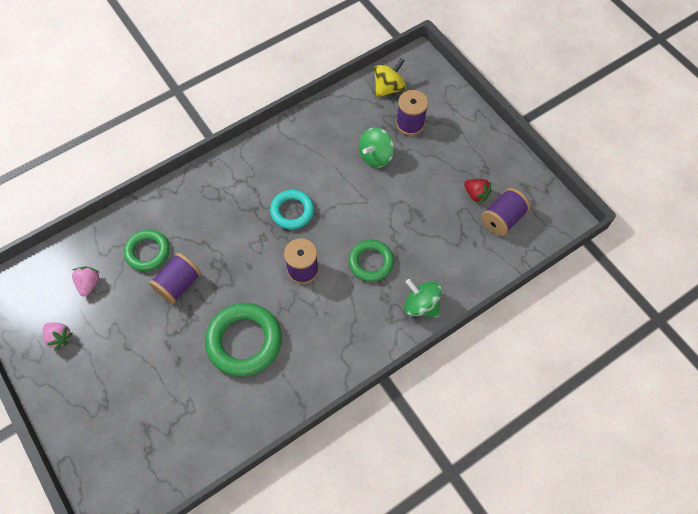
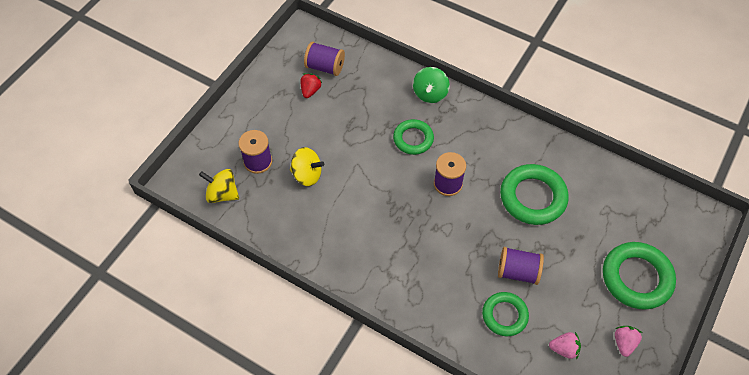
camera: 115 degrees left, 5 degrees down
pink strawberry [72,266,100,297] -> pink strawberry turned 150 degrees counterclockwise [549,332,581,359]
turquoise ring [270,190,314,229] -> none
green spinning top [359,128,394,168] -> yellow spinning top [290,147,324,186]
none -> green ring [603,242,676,310]

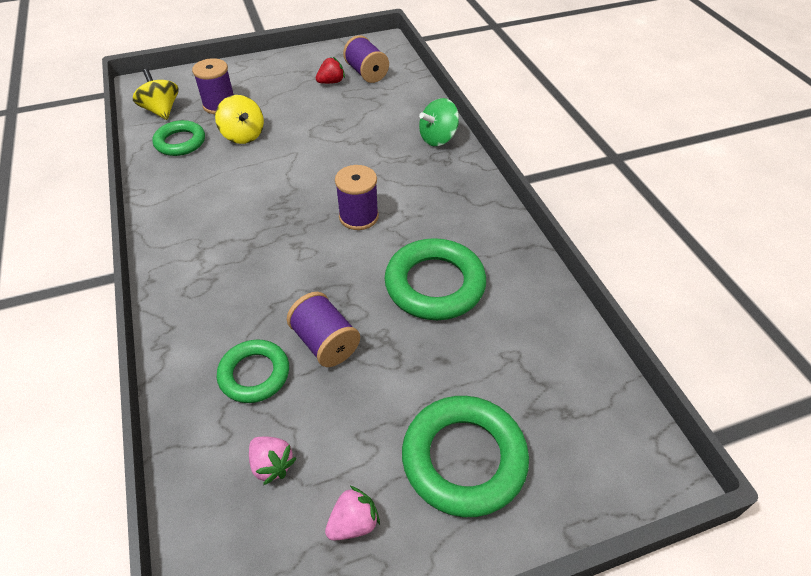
camera: 40 degrees right, 10 degrees down
green ring [393,119,434,155] -> green ring moved to [153,120,205,156]

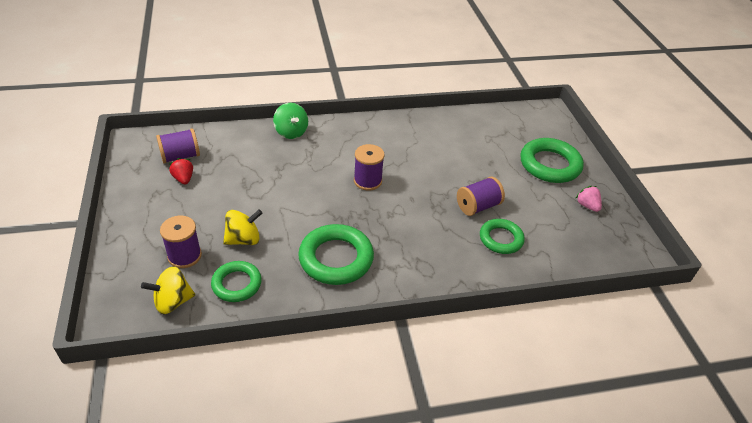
camera: 85 degrees left, 5 degrees down
pink strawberry [249,437,296,485] -> none
green ring [385,238,486,320] -> green ring moved to [298,224,374,285]

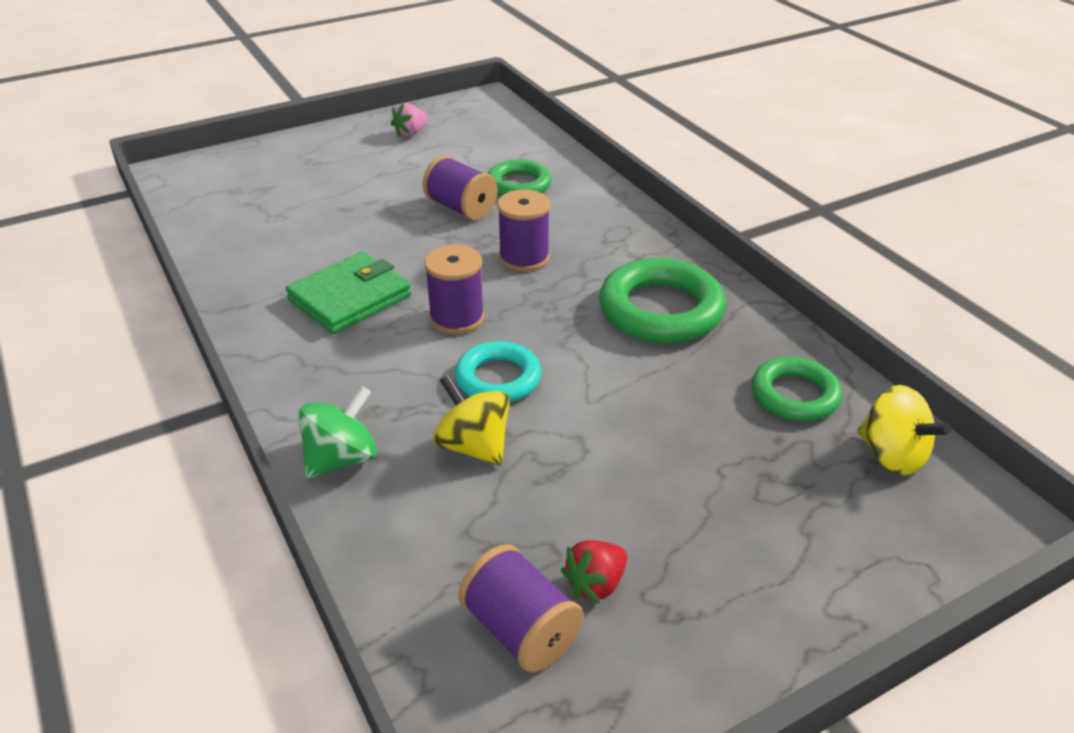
camera: 105 degrees left, 5 degrees down
purple spool [160,216,202,268] -> purple spool moved to [497,190,550,272]
yellow spinning top [223,209,262,245] -> yellow spinning top moved to [433,374,510,466]
green ring [520,138,584,183] -> none
none -> green wallet [286,251,411,334]
none -> turquoise ring [455,341,542,402]

